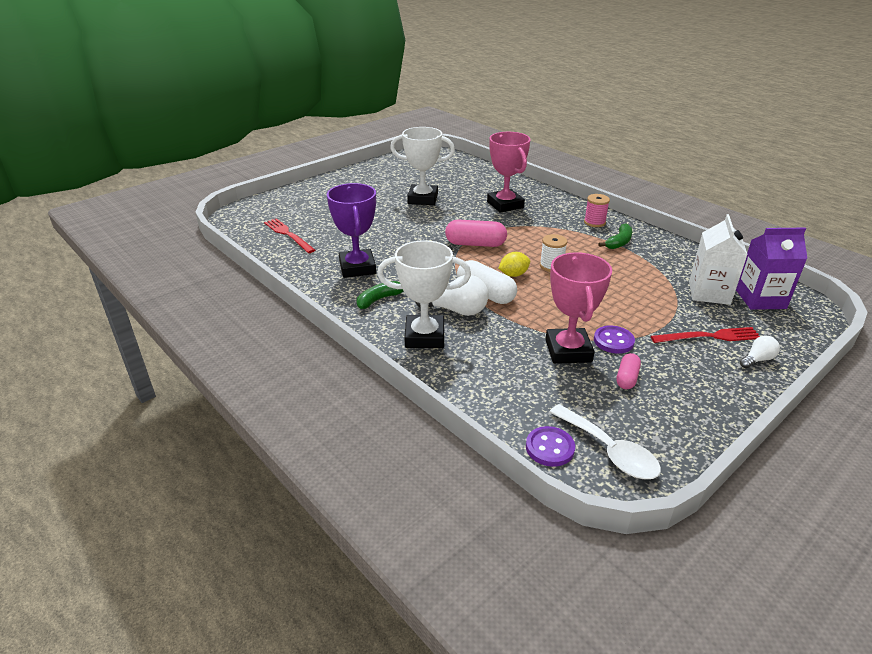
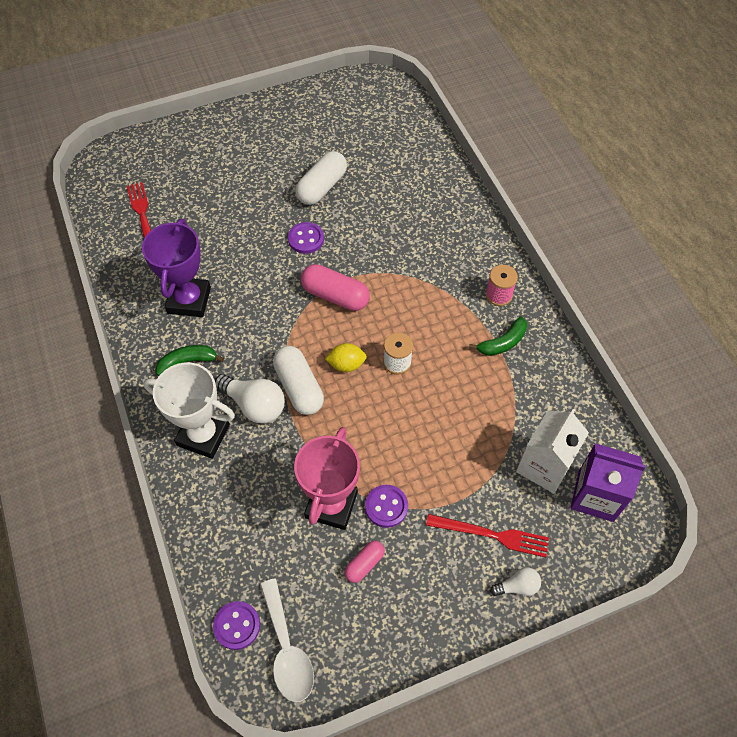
camera: 20 degrees right, 25 degrees up
white trophy [390,127,455,205] -> white capsule [295,151,347,205]
pink trophy [487,132,530,213] -> none
none -> purple button [288,222,324,254]

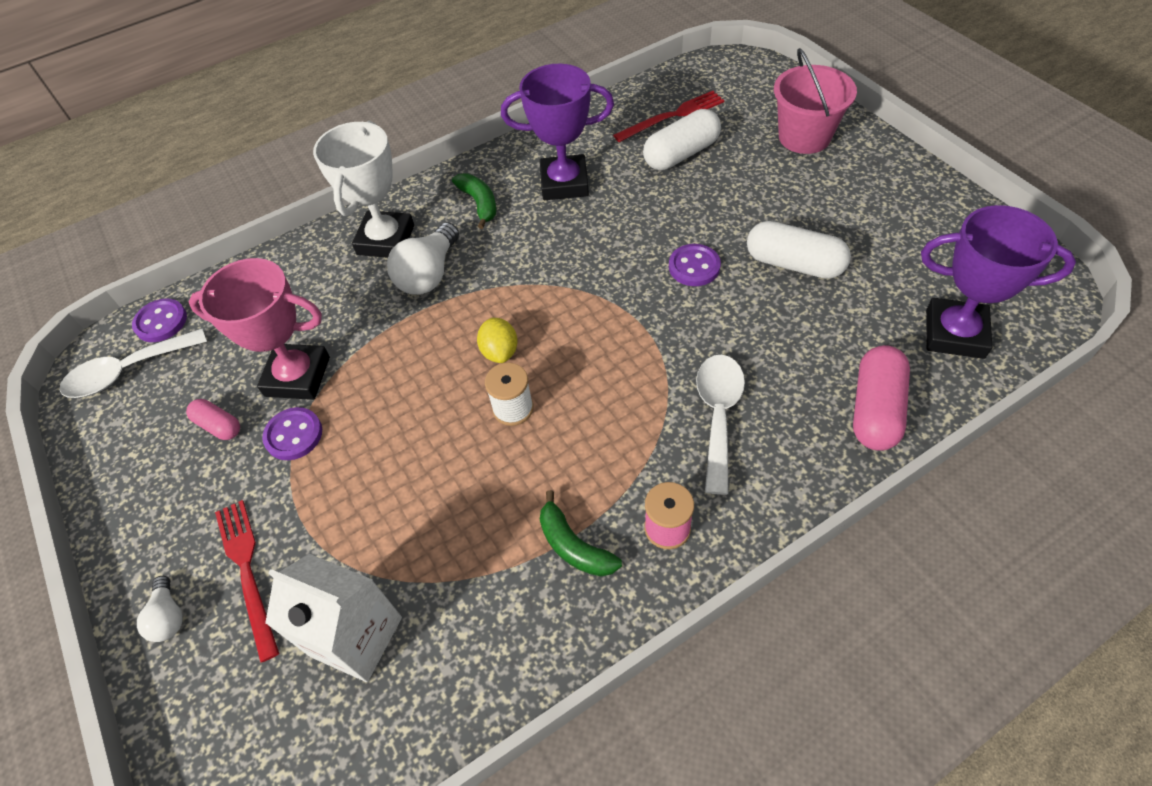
camera: 85 degrees right, 5 degrees down
white capsule [273,346,324,415] -> white capsule moved to [643,109,721,170]
pink capsule [301,264,370,311] -> pink capsule moved to [853,345,910,451]
red fork [426,514,549,558] -> red fork turned 150 degrees clockwise [215,500,279,663]
purple carton [571,443,646,522] -> none
none -> white spoon [696,355,745,495]
none -> pink bucket [774,48,857,154]
none -> purple trophy [921,205,1076,359]

